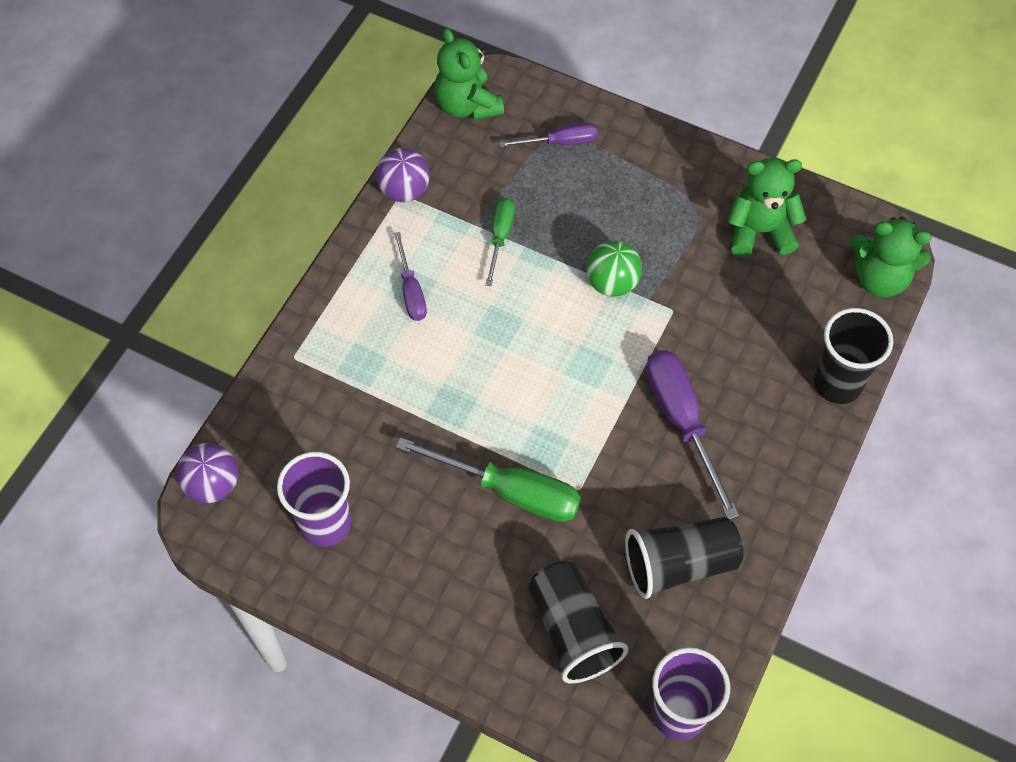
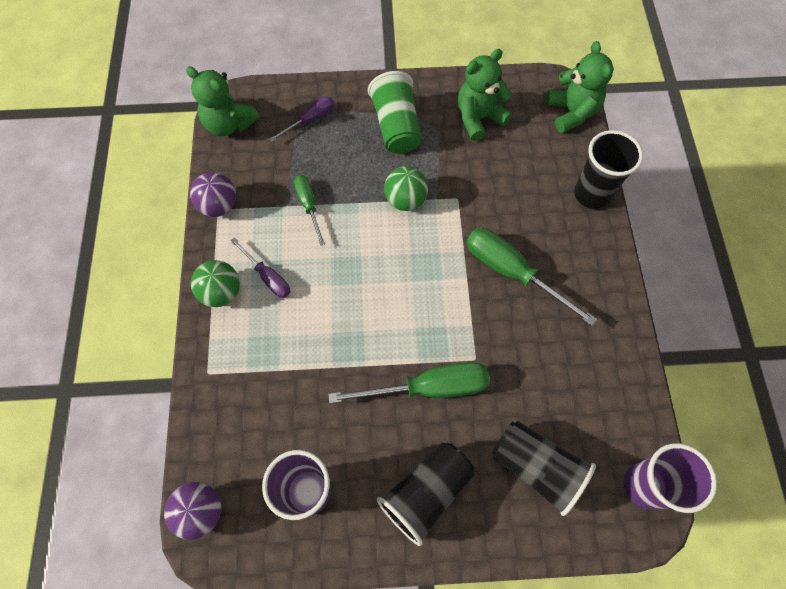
camera: 30 degrees left, 5 degrees up
black cup [625,517,743,599] -> black cup moved to [377,442,475,546]
purple screwdriver [646,350,739,520] -> green screwdriver [467,228,597,326]
green teddy bear [850,217,932,297] -> green teddy bear turned 90 degrees counterclockwise [546,41,613,133]
none -> green ball [191,260,240,307]
none -> green cup [368,71,421,154]

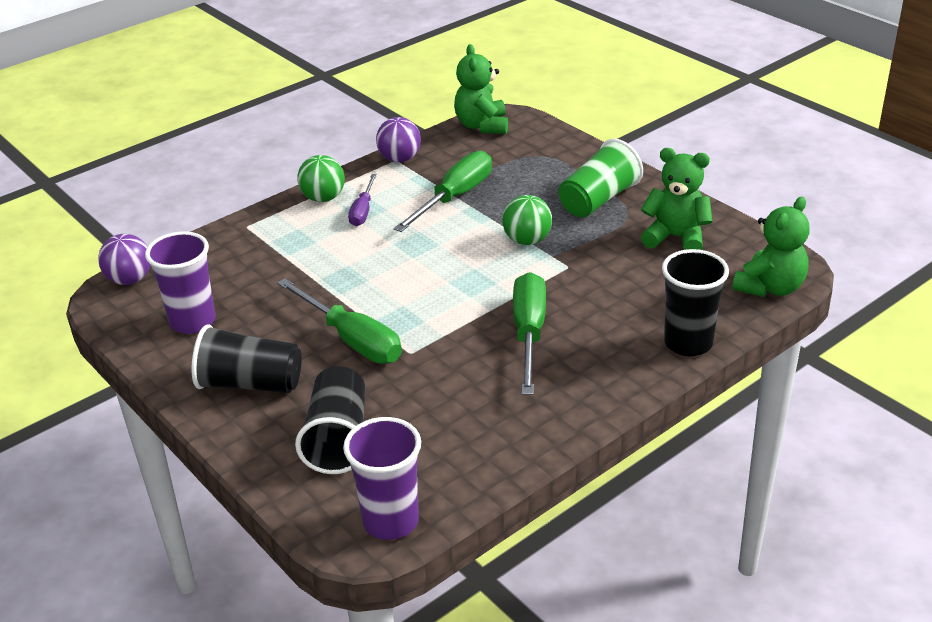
camera: 55 degrees right, 30 degrees down
purple screwdriver [269,97,334,142] -> none
green screwdriver [294,175,325,246] -> green screwdriver [394,151,492,232], size x1.73

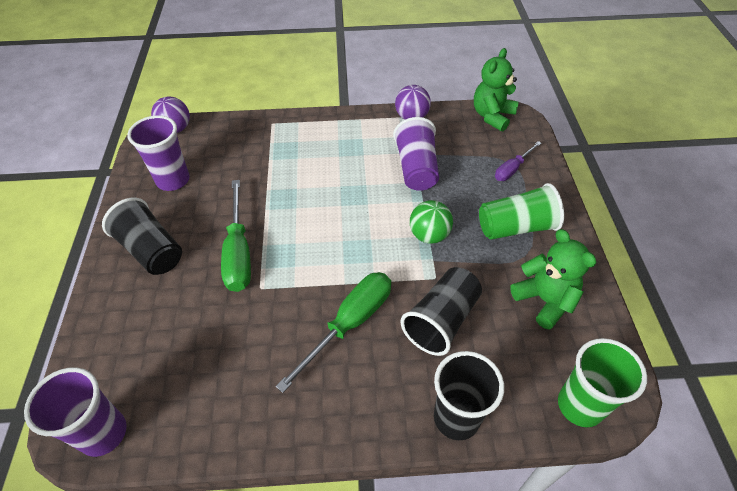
camera: 35 degrees right, 15 degrees up
black cup [295,366,365,474] -> black cup moved to [400,267,482,356]
green ball [297,155,345,202] -> none
purple screwdriver [348,174,377,226] -> purple screwdriver moved to [495,141,542,181]
green screwdriver [394,151,492,232] -> purple cup [393,117,439,191]
green teddy bear [732,197,809,297] -> green cup [558,338,647,427]

